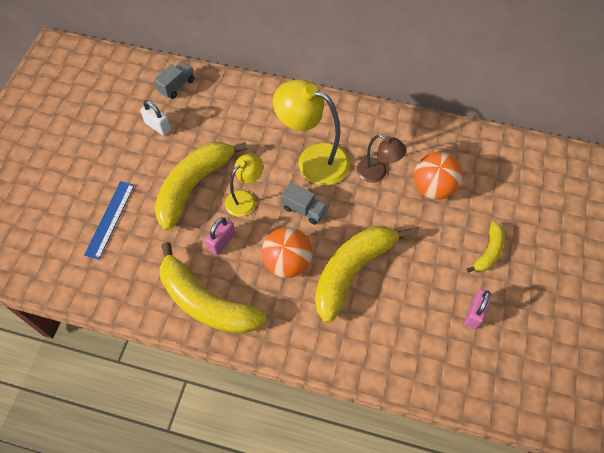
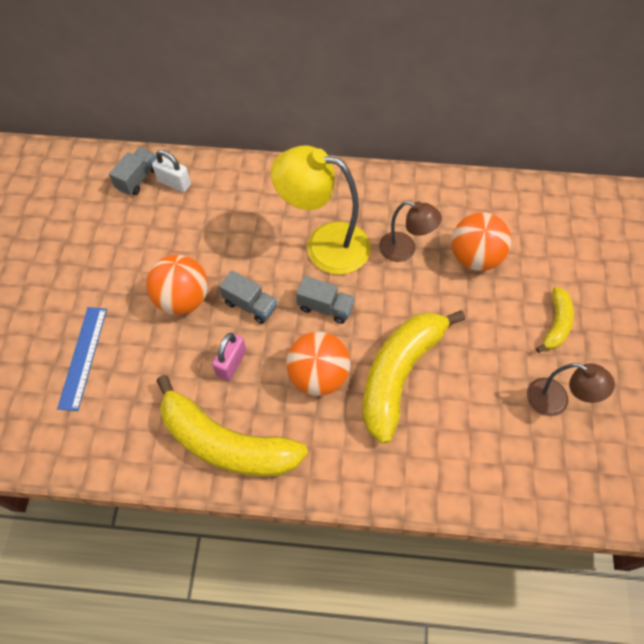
camera: 10 degrees left, 0 degrees up
white padlock [140,100,171,136] -> white padlock moved to [152,150,191,192]
yellow banana [154,142,247,231] -> orange ball [146,255,208,315]
yellow lamp [225,154,263,217] -> grey truck [219,270,277,324]
pink padlock [464,289,492,329] -> brown lamp [527,363,615,416]

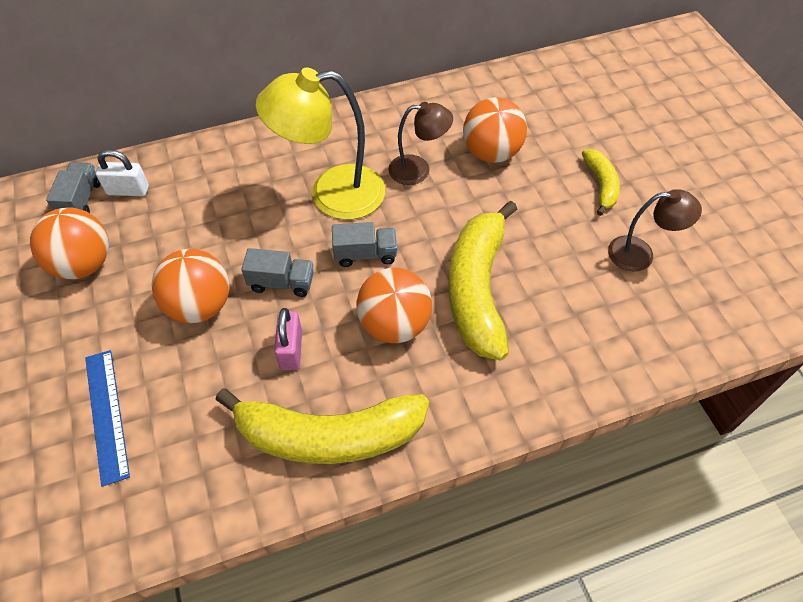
camera: 25 degrees left, 5 degrees down
none -> orange ball [30,207,109,279]

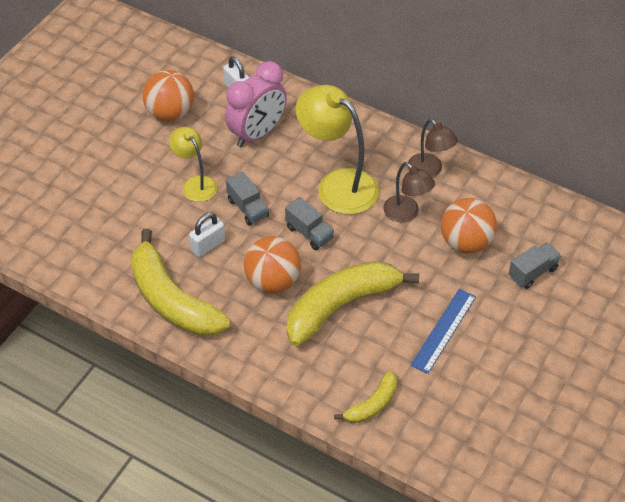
camera: 50 degrees right, 5 degrees down
grey truck [46,162,101,213] -> grey truck moved to [509,243,561,289]
blue ruler [85,350,130,487] -> blue ruler moved to [411,289,476,374]
orange ball [151,249,230,323] -> yellow lamp [169,127,217,202]
pink padlock [274,308,302,370] -> white padlock [189,213,225,257]
yellow banana [582,149,620,216] -> yellow banana moved to [334,370,397,423]
brown lamp [608,190,702,272] -> brown lamp moved to [408,119,458,178]
none -> pink clock [225,61,287,147]

